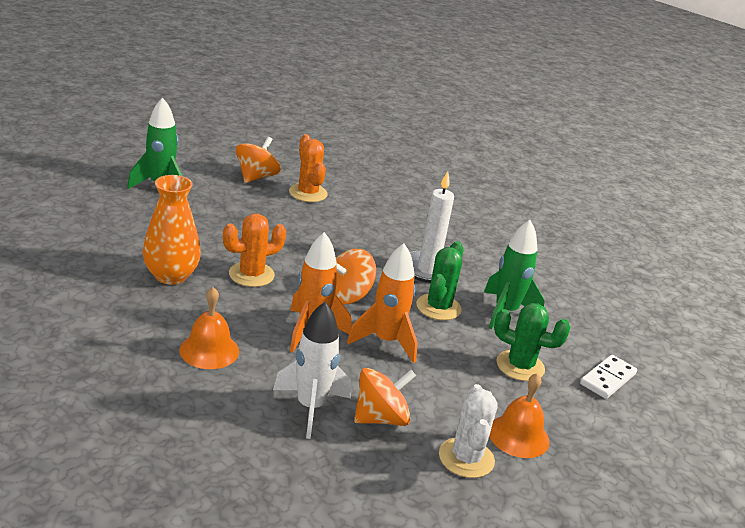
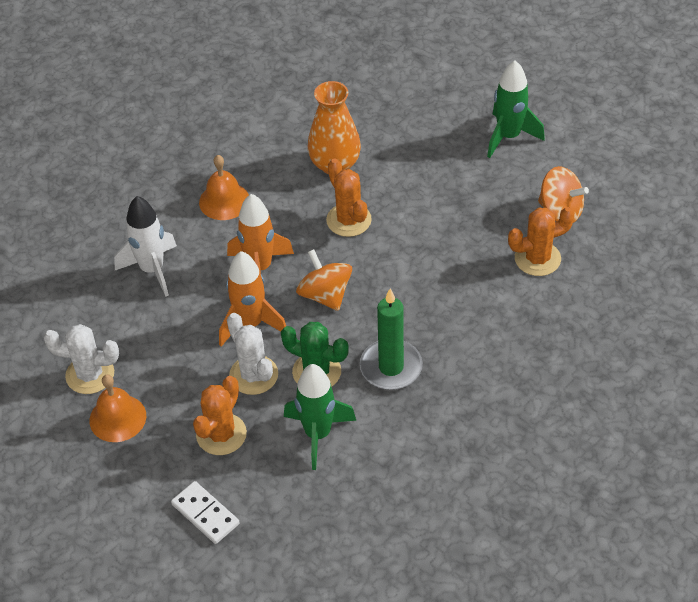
camera: 100 degrees right, 20 degrees up
orange spinning top [354,368,416,426] -> none
white candle [410,171,454,283] -> green candle [360,288,423,390]
green cactus [494,303,571,381] -> orange cactus [193,376,247,455]
none -> white cactus [227,313,278,395]

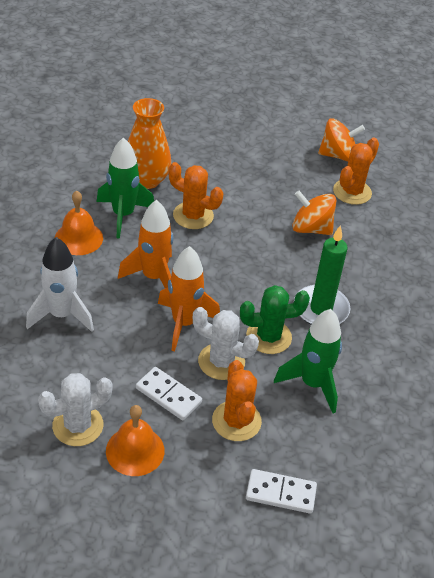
camera: 40 degrees left, 5 degrees down
orange spinning top [296,249,352,311] -> orange spinning top moved to [292,191,337,235]
green rocket [487,60,545,158] -> green rocket moved to [97,137,154,239]
none -> white domino [136,367,202,420]

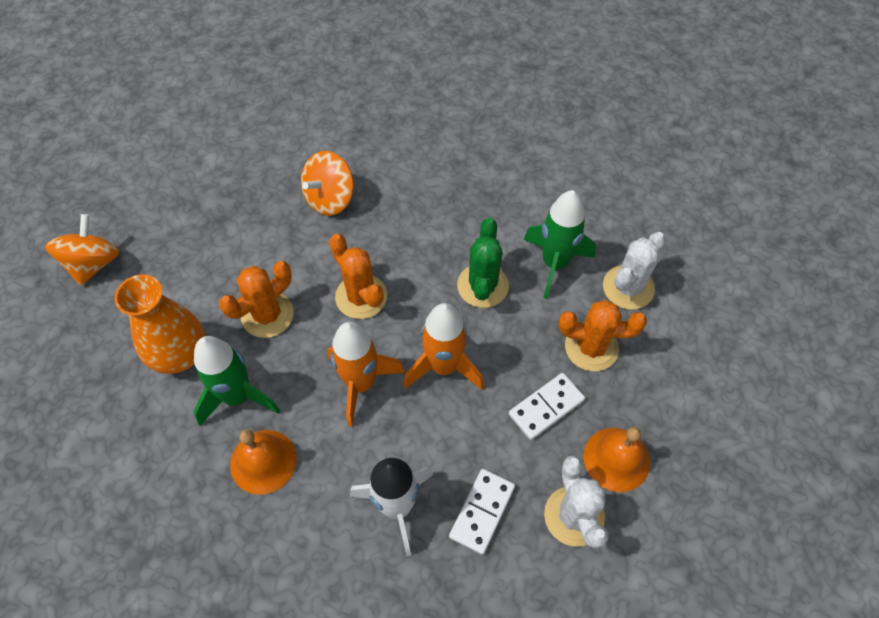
camera: 70 degrees left, 15 degrees up
white cactus [193,307,259,380] -> white cactus moved to [603,232,666,310]
white domino [246,469,317,514] -> white domino moved to [449,469,515,555]
green candle [294,225,350,325] -> none
orange spinning top [318,118,365,162] -> orange spinning top moved to [45,214,120,286]
orange cactus [333,138,379,205] -> orange cactus moved to [329,234,387,319]

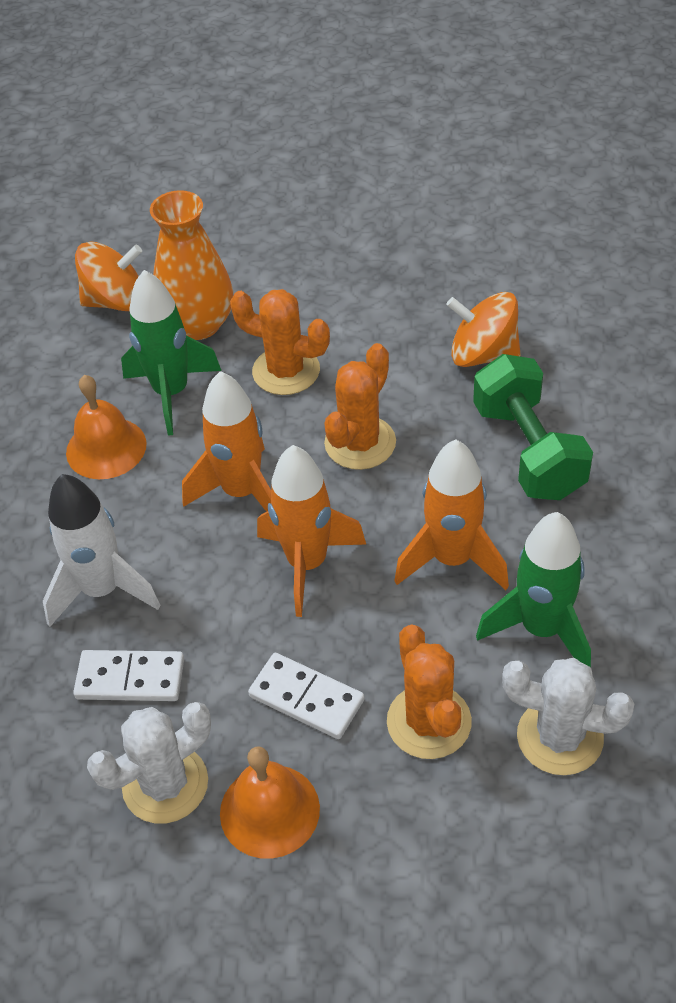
camera: 70 degrees right, 10 degrees down
orange spinning top [45,214,120,286] -> orange spinning top moved to [75,241,142,311]
green cactus [457,218,509,308] -> orange rocket [394,440,509,590]
none -> green dumbbell [473,354,593,500]

